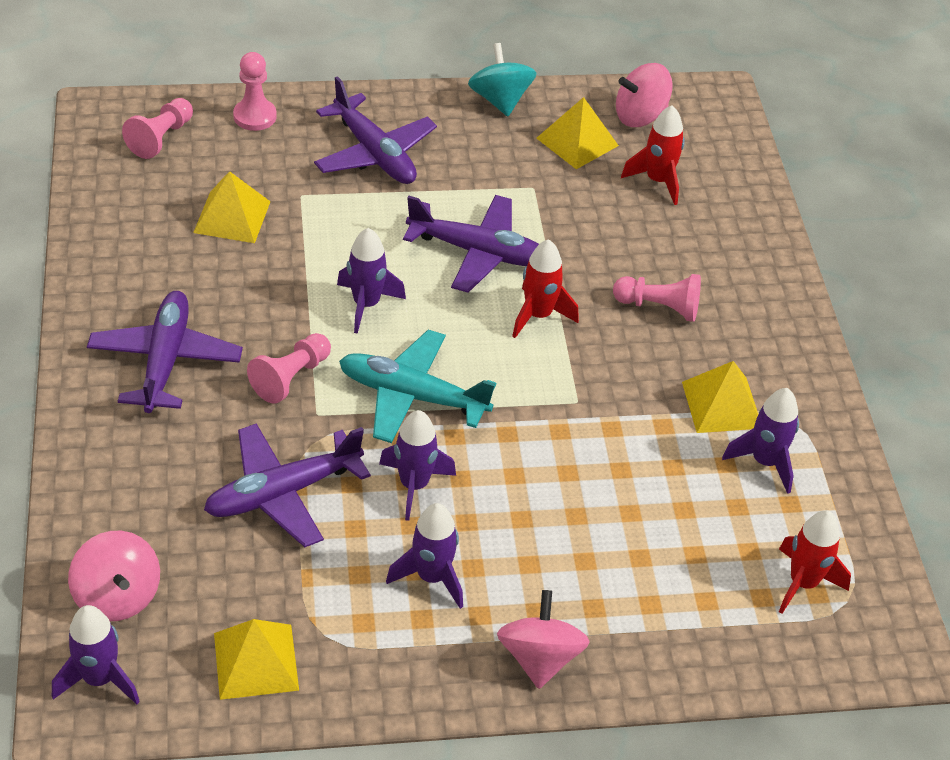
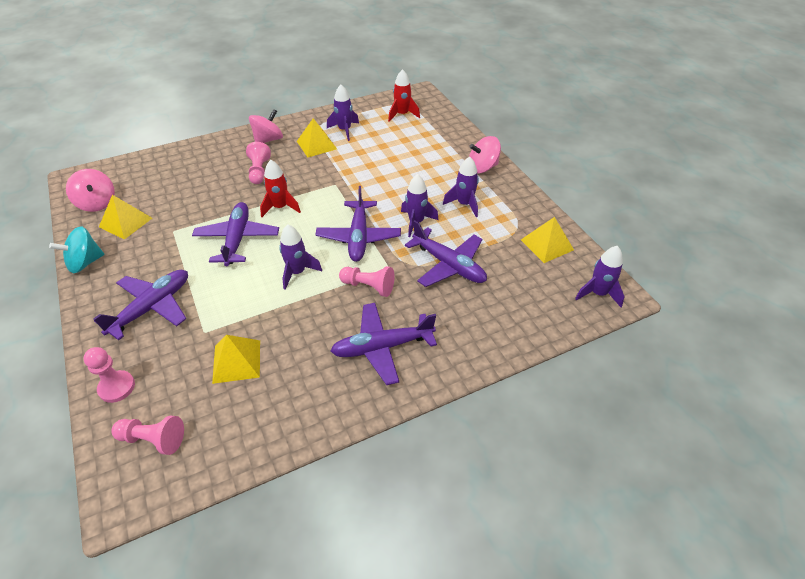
camera: 105 degrees left, 0 degrees up
pink spinning top [68,531,160,621] -> pink spinning top moved to [249,109,283,143]
turquoise plane [339,330,496,443] -> purple plane [315,186,401,262]
red rocket [621,105,685,205] -> none

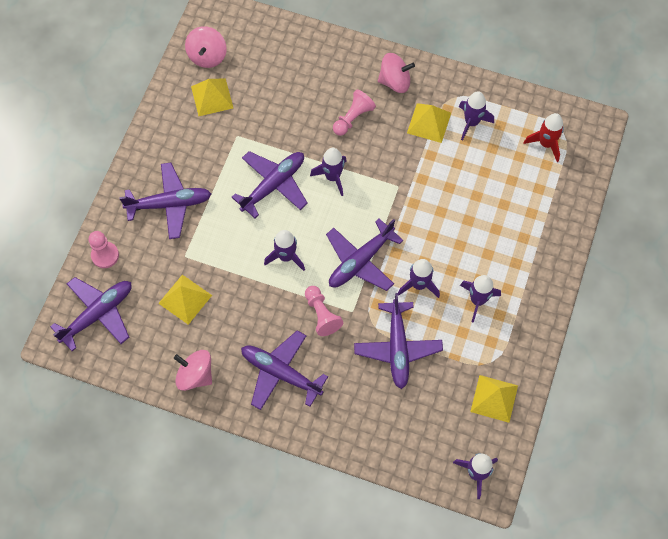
camera: 45 degrees right, 20 degrees up
turquoise spinning top [49,226,104,273] -> none
pink pawn [111,416,184,455] -> purple plane [50,277,132,351]
red rocket [260,160,301,217] -> purple rocket [310,148,347,196]
pink spinning top [469,136,501,173] -> pink spinning top moved to [174,350,212,391]

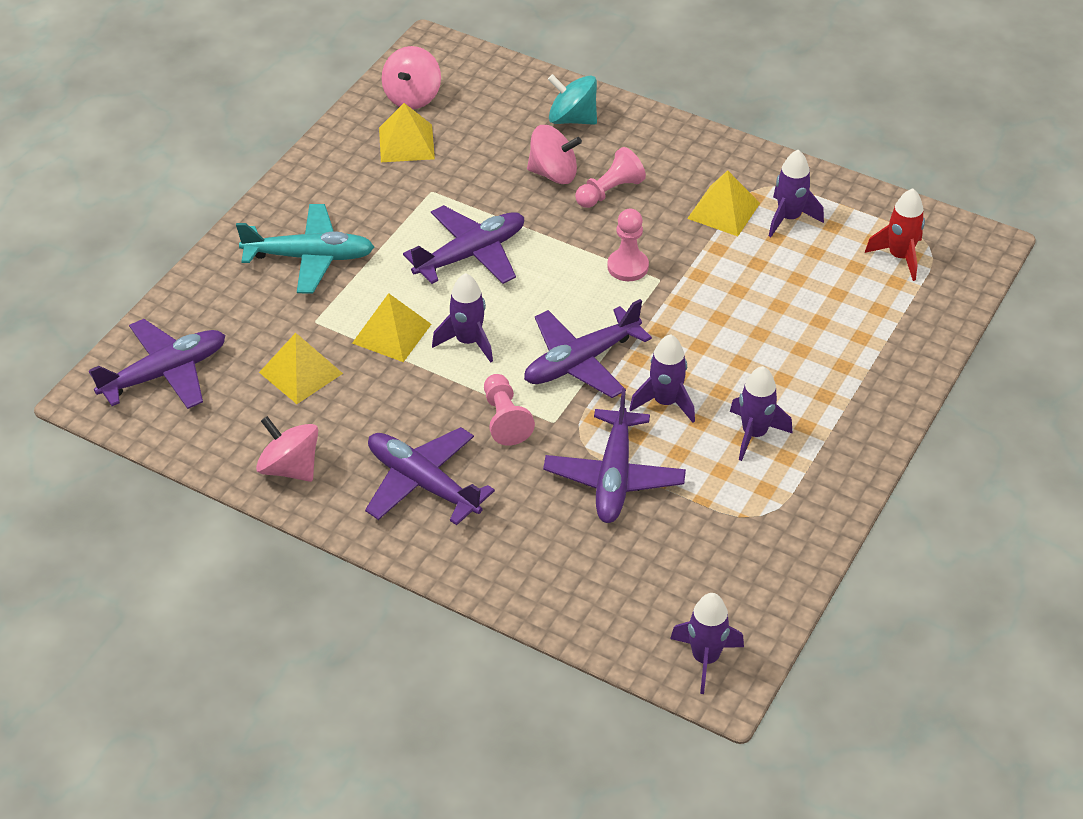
camera: 10 degrees right, 20 degrees down
pink pawn [89,231,119,268] -> pink pawn moved to [607,209,649,281]
purple plane [119,162,211,239] -> turquoise plane [236,204,374,294]
purple rocket [310,148,347,196] -> none
pink spinning top [378,53,415,93] -> pink spinning top moved to [527,125,582,184]
yellow pyramid [470,375,518,423] -> yellow pyramid moved to [352,293,431,362]
none -> turquoise spinning top [548,74,597,125]

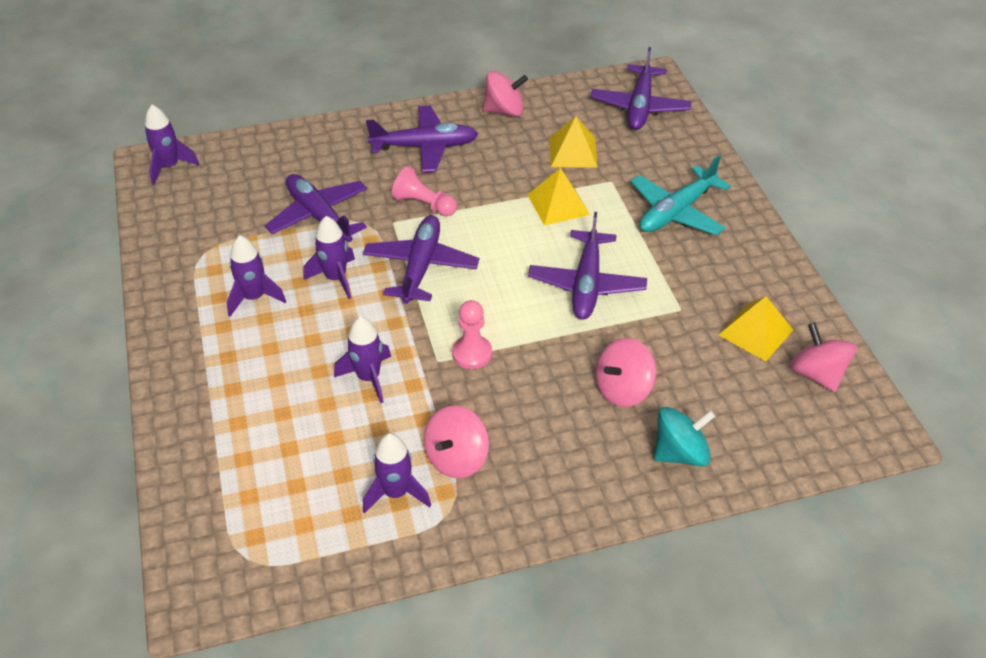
camera: 135 degrees right, 0 degrees up
purple rocket [432,273,493,363] -> purple rocket moved to [334,316,391,403]
pink pawn [575,147,646,208] -> none
yellow pyramid [687,170,760,236] -> pink spinning top [424,406,489,478]
red rocket [865,188,925,281] -> none

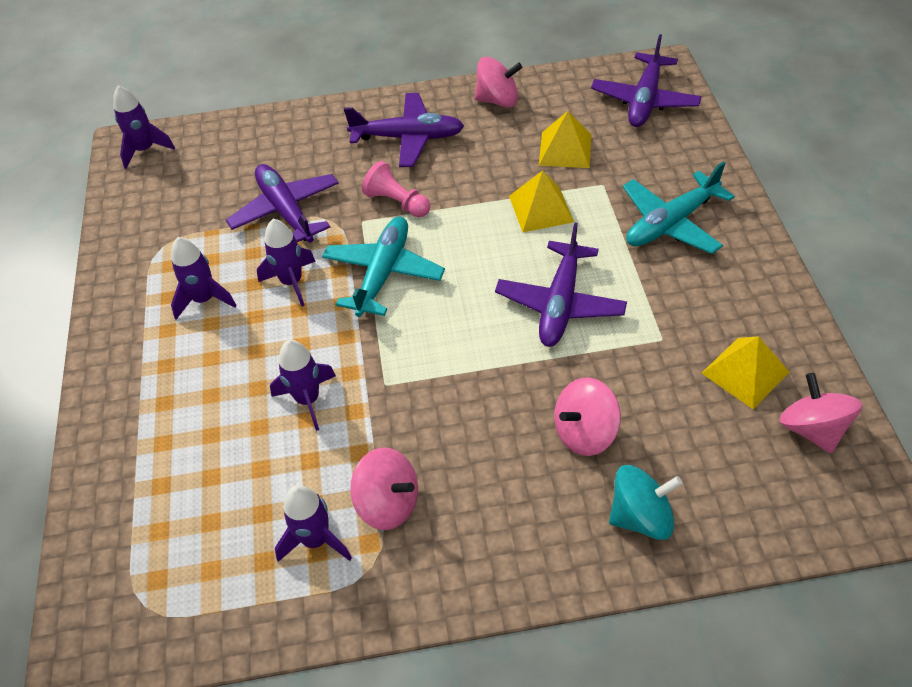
camera: 10 degrees right, 5 degrees up
purple plane [363,215,479,304] -> turquoise plane [322,217,445,317]
pink spinning top [424,406,489,478] -> pink spinning top turned 105 degrees counterclockwise [350,447,418,530]
pink pawn [452,300,492,369] -> none

